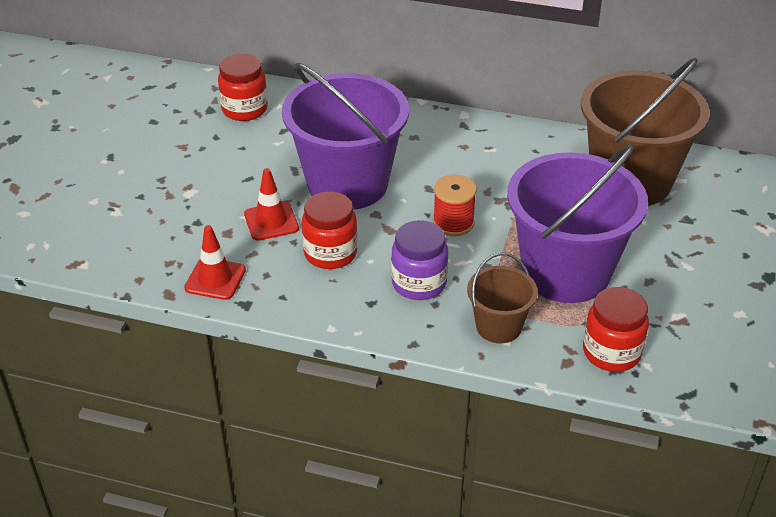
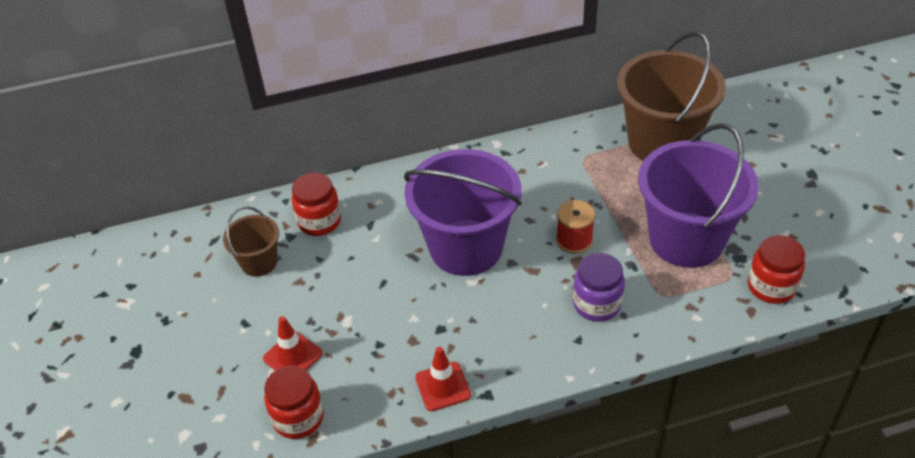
camera: 30 degrees left, 5 degrees up
red traffic cone [244,168,299,241] -> red traffic cone moved to [263,316,322,370]
red jar [302,192,358,269] -> red jar moved to [264,366,324,439]
brown bucket [467,253,538,343] -> brown bucket moved to [223,206,279,277]

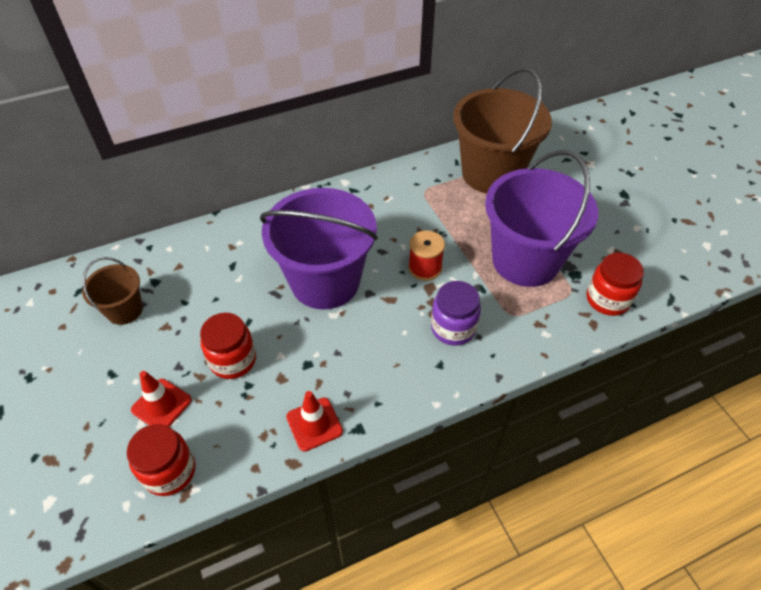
camera: 10 degrees left, 5 degrees up
red jar [292,173,341,236] -> red jar moved to [200,313,256,379]

